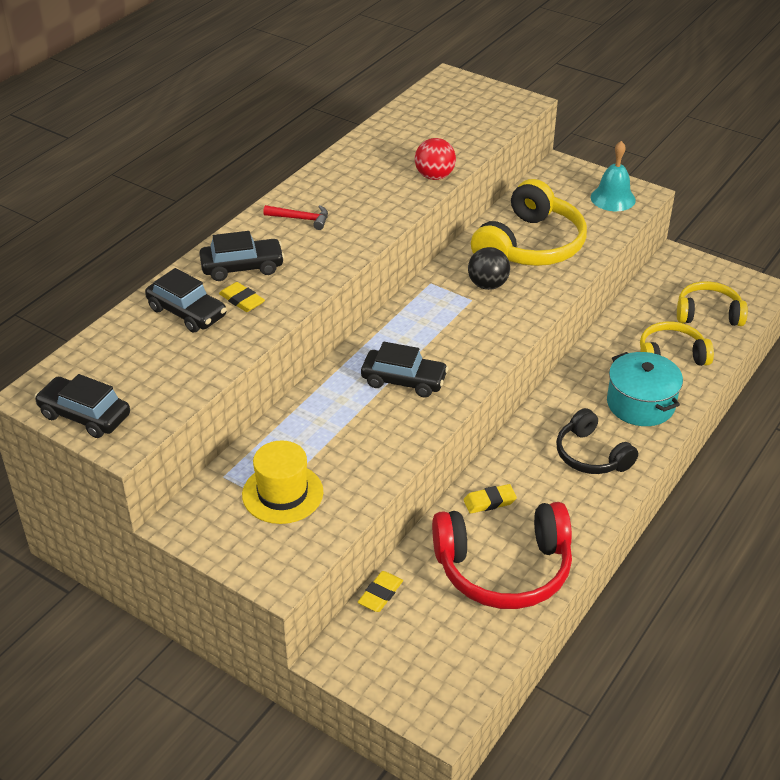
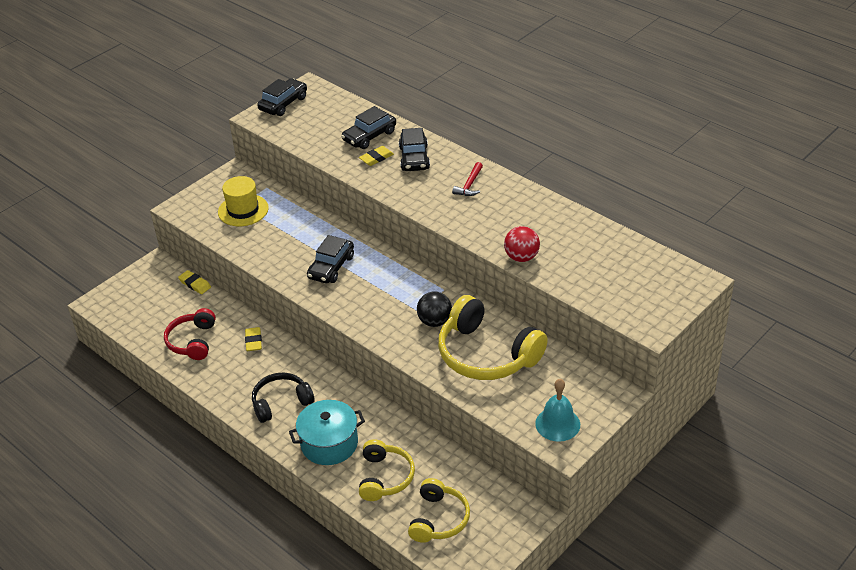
camera: 100 degrees right, 0 degrees up
red headphones [432,502,572,609] -> red headphones [164,308,216,360], size x0.61

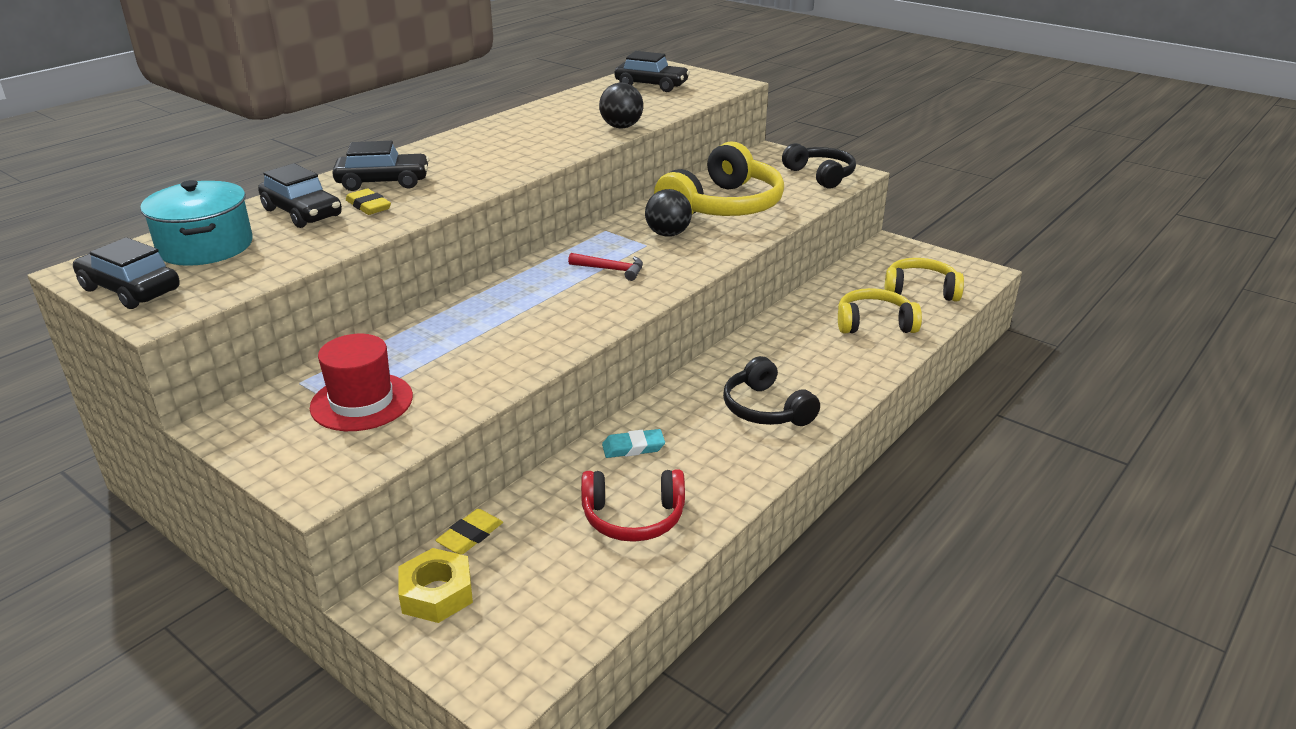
camera: 95 degrees left, 10 degrees down
yellow hat [218,176,269,226] -> red hat [310,334,413,431]
yellow eraser [245,327,262,351] -> turquoise eraser [602,429,665,458]
turquoise pot [289,400,365,465] -> turquoise pot moved to [140,180,253,266]
black car [307,235,354,283] -> black car moved to [615,51,690,92]
red hammer [452,162,483,196] -> red hammer moved to [568,253,643,281]
red ball [504,226,540,262] -> black ball [599,83,643,129]
turquoise bell [535,379,580,442] -> black headphones [782,143,856,189]
none -> yellow nut [398,548,473,623]

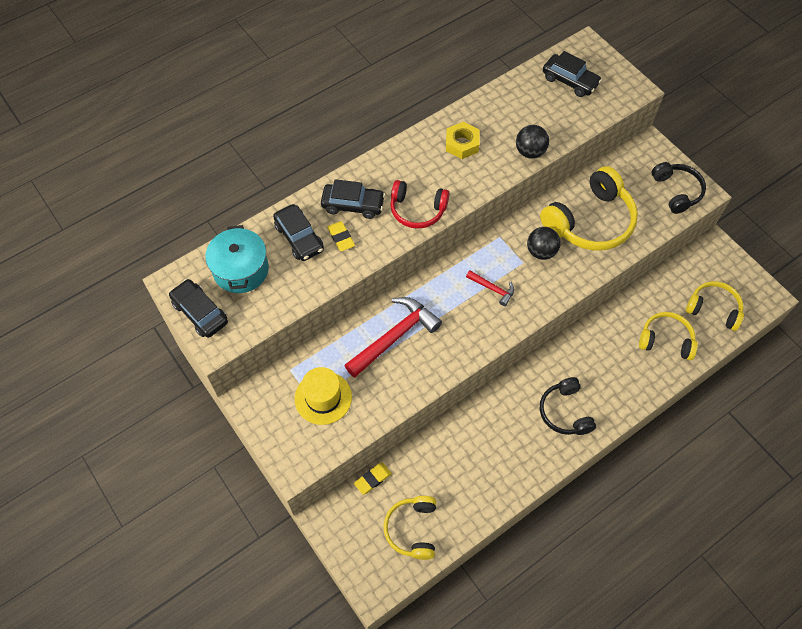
camera: 15 degrees right, 30 degrees up
red hat [310,334,413,431] -> yellow hat [295,367,352,425]
yellow nut [398,548,473,623] -> yellow nut moved to [446,122,480,159]
red headphones [581,469,685,542] -> red headphones moved to [391,180,450,229]
turquoise eraser [602,429,665,458] -> none
none -> red hammer [344,297,442,378]
none -> yellow headphones [384,496,436,560]

